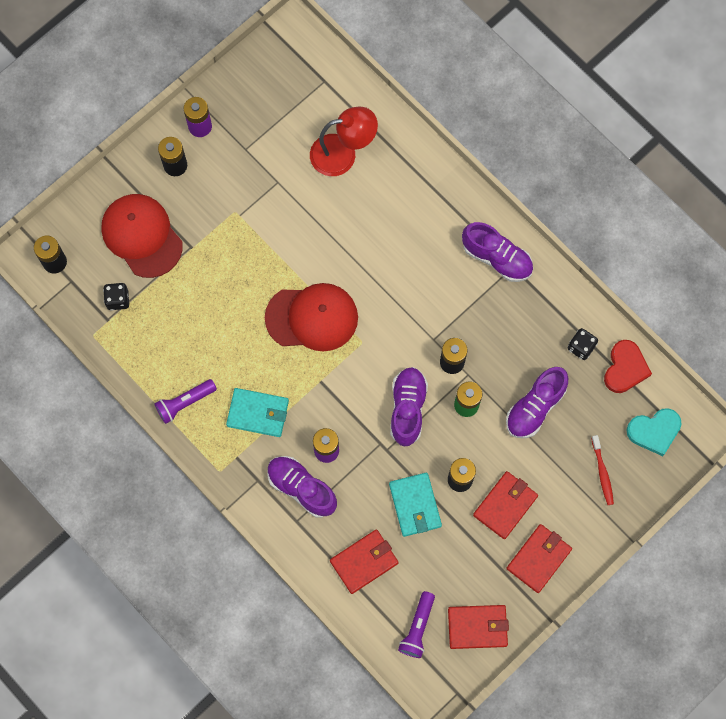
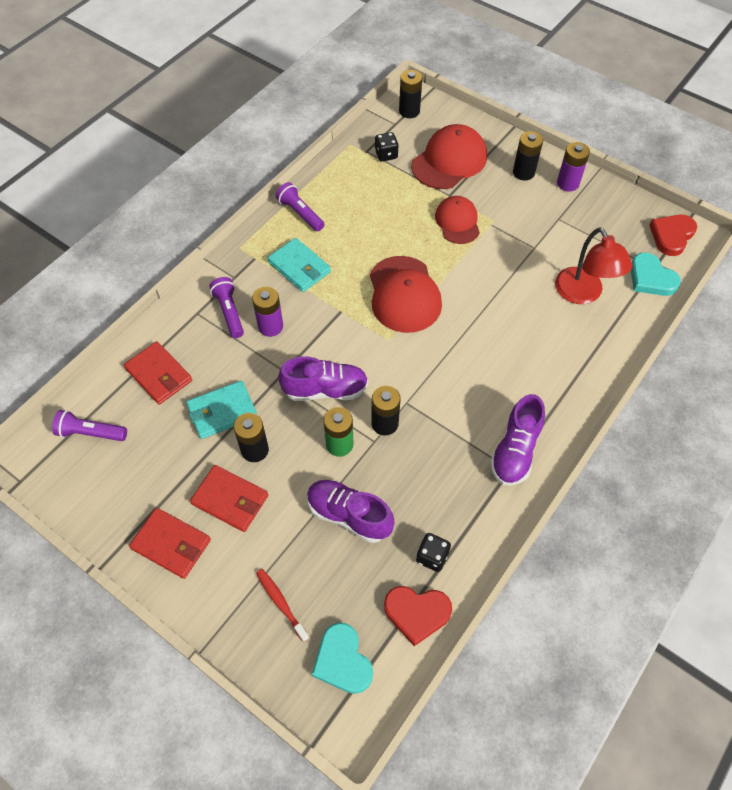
camera: 80 degrees right, 15 degrees down
turquoise wallet [226,388,289,437] -> turquoise wallet turned 45 degrees counterclockwise [267,238,331,292]
purple shoe [267,456,337,518] -> purple flashlight [209,277,244,338]
red wallet [448,605,509,649] -> none
red toothbrush [591,435,614,505] -> red toothbrush turned 75 degrees clockwise [256,569,310,642]
none -> red cap [435,196,480,244]
none -> turquoise heart [631,252,681,296]
none -> red heart [649,215,697,256]

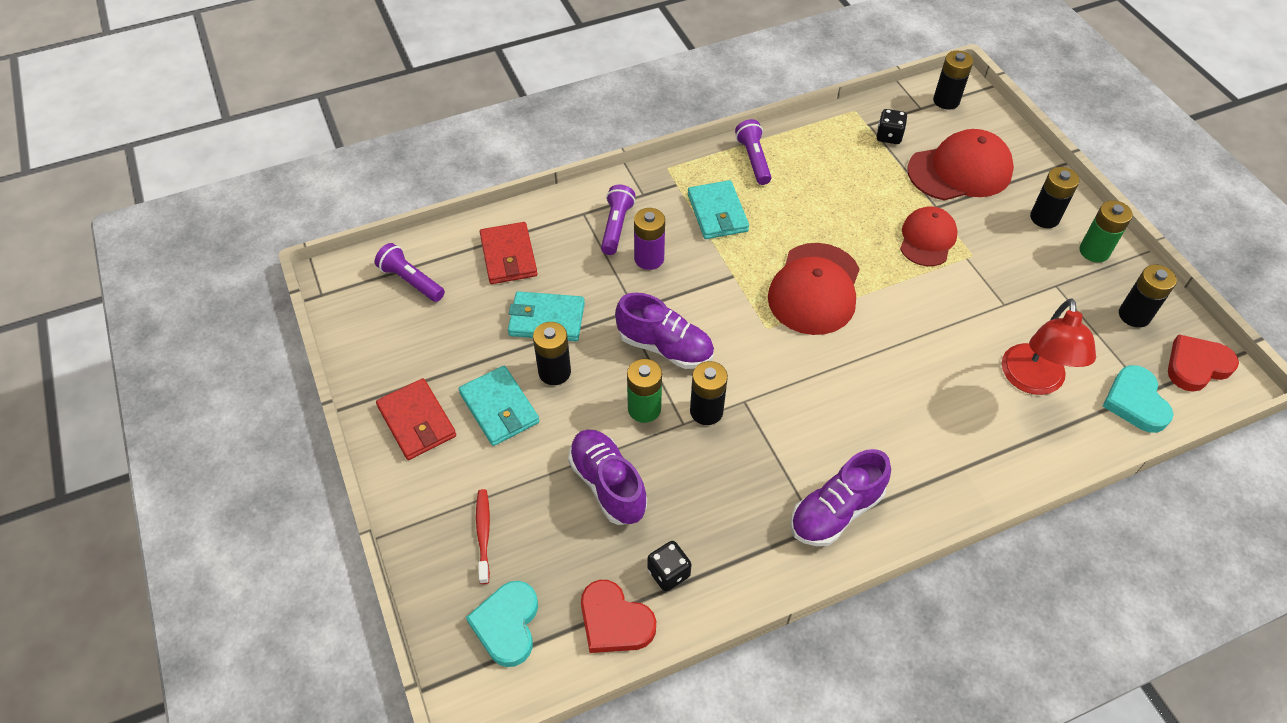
camera: 30 degrees right, 5 degrees down
red wallet [190,465,268,532] -> turquoise wallet [459,366,539,446]
purple battery [557,142,590,192] -> green battery [1080,200,1133,263]
none -> black battery [1119,265,1177,328]

